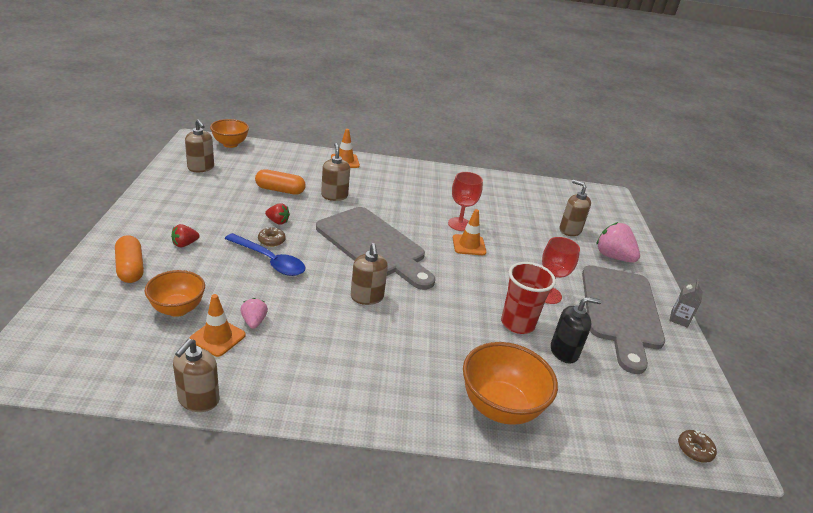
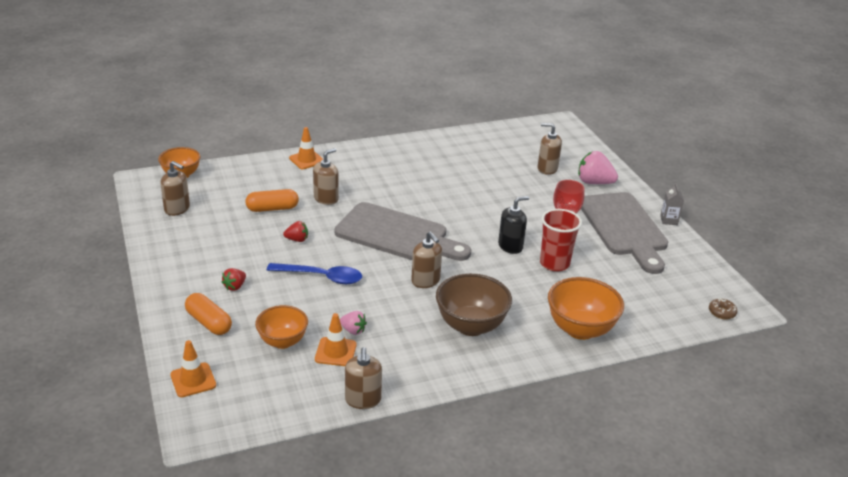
camera: 20 degrees left, 0 degrees up
pink strawberry [240,298,268,329] -> pink strawberry turned 150 degrees clockwise [340,311,367,335]
brown donut [258,227,286,247] -> none
brown soap dispenser [321,143,350,201] -> brown soap dispenser turned 75 degrees clockwise [313,148,339,205]
red goblet [448,172,483,231] -> none
orange traffic cone [453,209,486,255] -> orange traffic cone moved to [170,340,216,397]
black soap dispenser [551,297,602,364] -> black soap dispenser moved to [498,196,529,254]
none -> brown bowl [436,273,512,336]

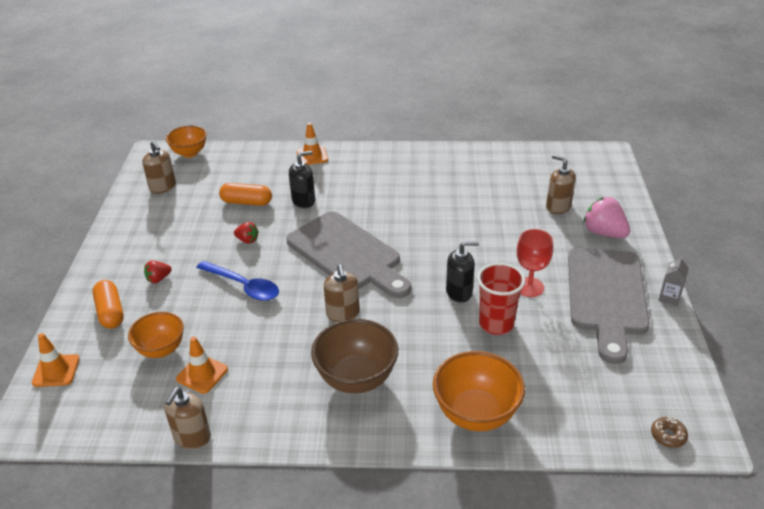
camera: 25 degrees right, 5 degrees up
brown soap dispenser [313,148,339,205] -> black soap dispenser [289,151,315,208]
pink strawberry [340,311,367,335] -> none

